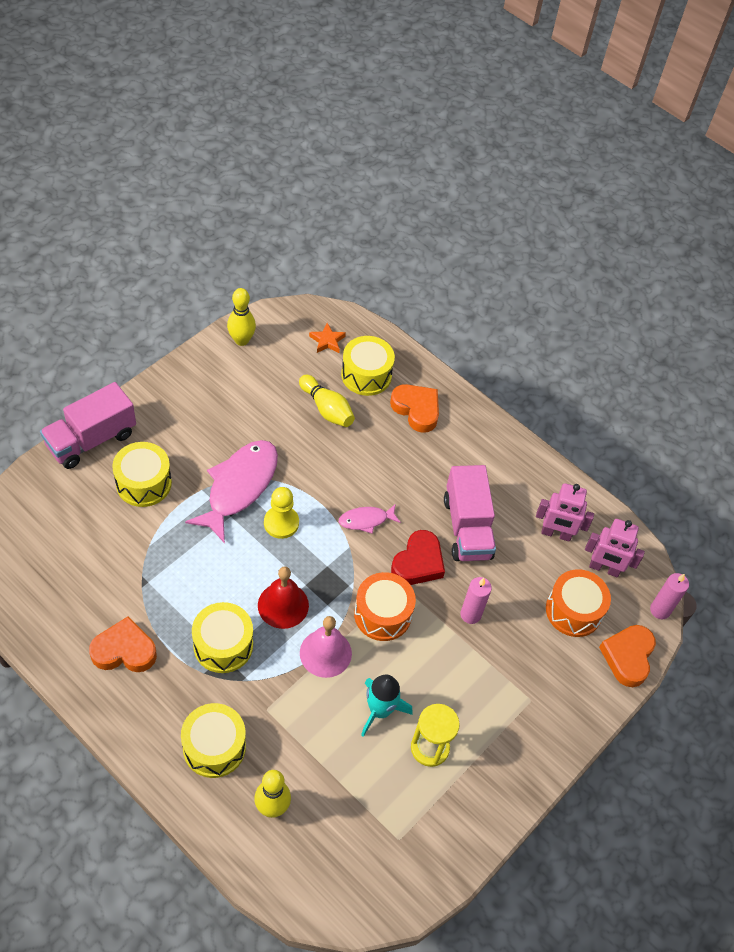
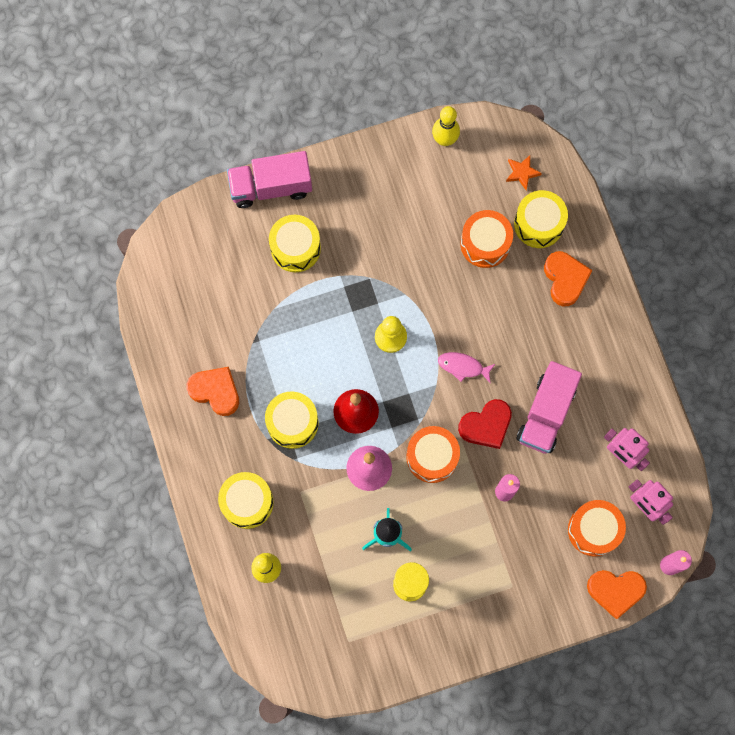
camera: 35 degrees right, 20 degrees up
pink fish [185,440,278,544] -> none
yellow bowling pin [299,375,355,427] -> orange drum [460,210,513,268]
orange heart [599,625,656,687] -> orange heart turned 135 degrees counterclockwise [587,570,647,619]

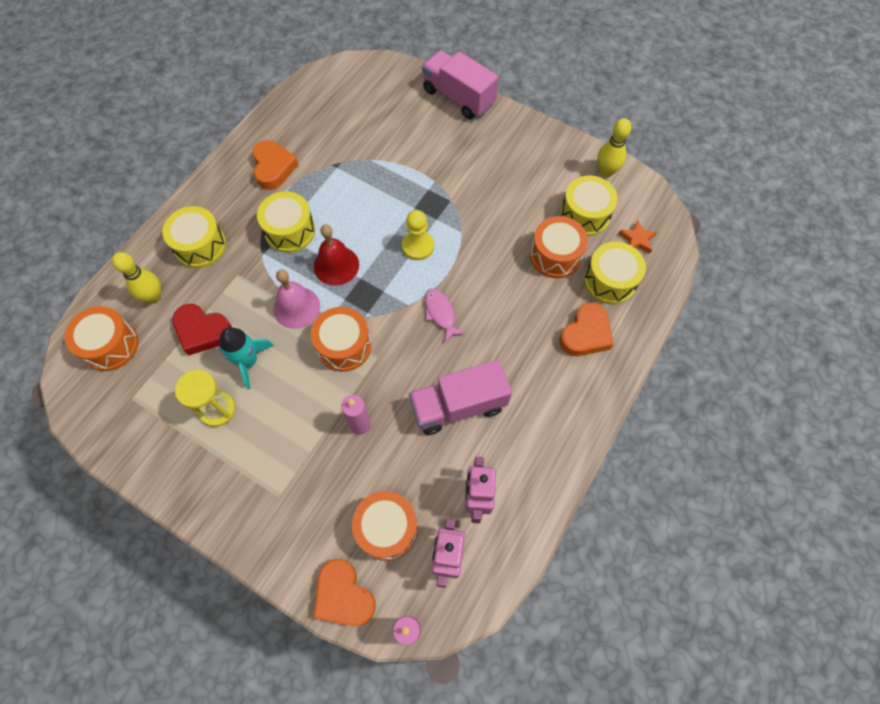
camera: 50 degrees right, 10 degrees down
yellow drum [269,215,321,272] -> yellow drum moved to [560,176,618,236]
red heart [458,399,512,449] -> red heart moved to [172,304,232,356]
none -> orange drum [65,306,139,371]

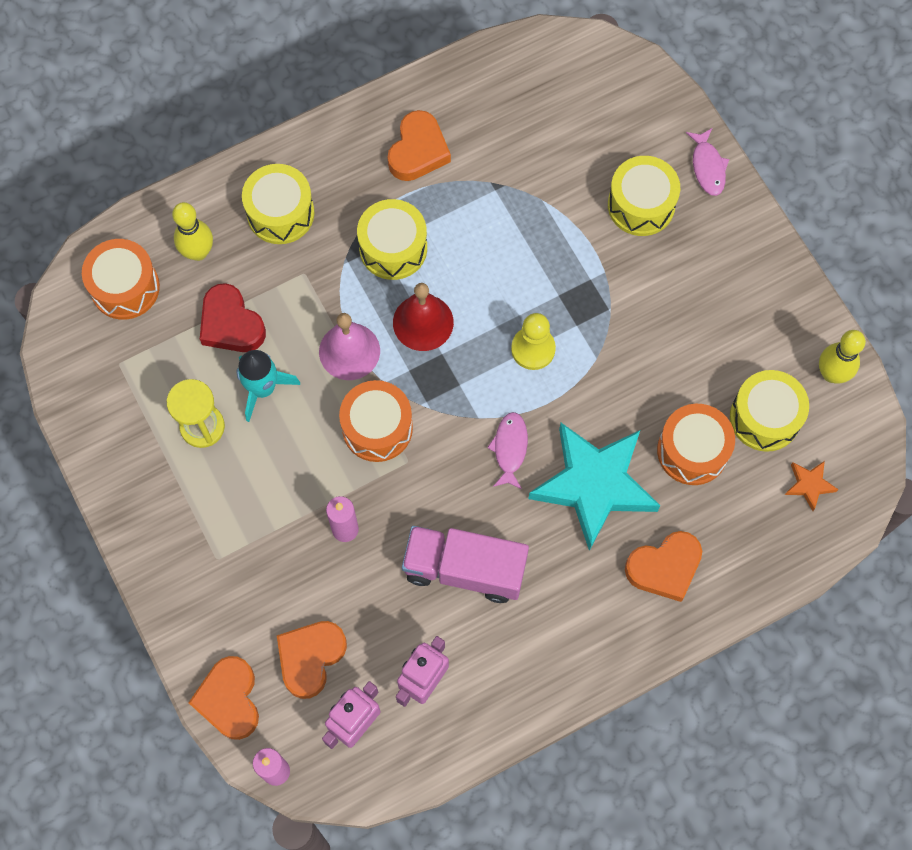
camera: 30 degrees right, 5 degrees up
orange drum [352,491,418,561] -> orange heart [277,621,347,699]
pink truck [422,50,499,119] -> pink fish [686,128,729,196]
yellow drum [584,242,646,305] -> yellow drum moved to [608,156,680,236]
none -> turquoise star [528,423,660,551]

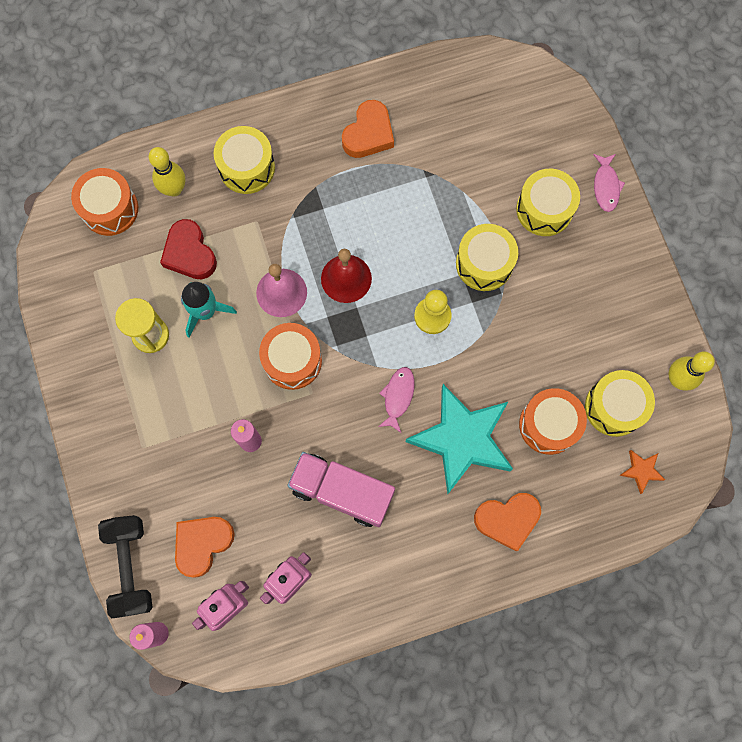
camera: 10 degrees right, 5 degrees up
orange heart [188,656,259,740] -> black dumbbell [98,515,152,619]
yellow drum [357,199,427,280] -> yellow drum moved to [456,224,518,291]

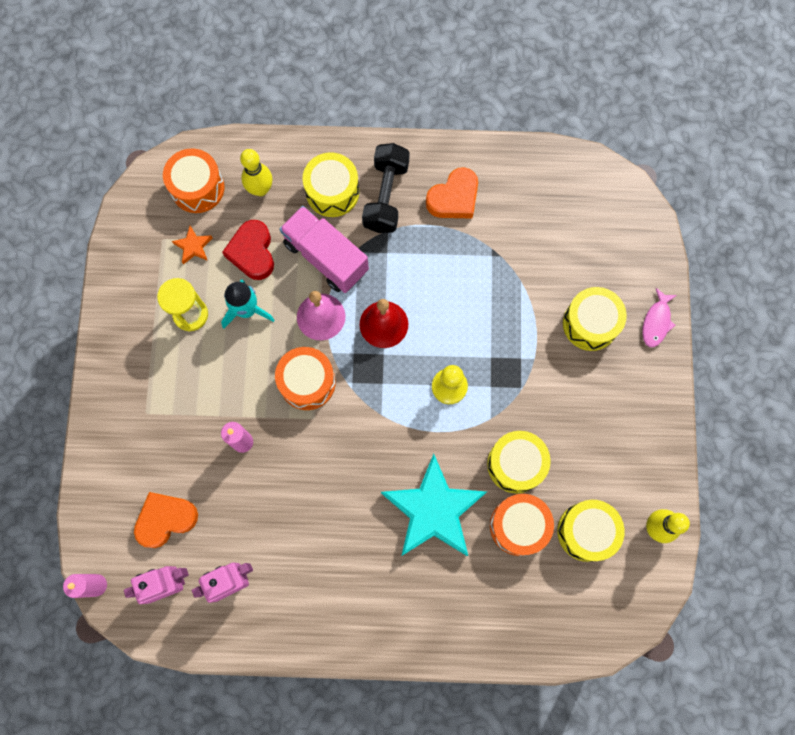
camera: 20 degrees right, 0 degrees up
black dumbbell [98,515,152,619] -> black dumbbell moved to [362,143,410,233]
pink truck [288,452,395,527] -> pink truck moved to [279,206,369,293]
pink fish [378,367,415,433] -> none
yellow drum [456,224,518,291] -> yellow drum moved to [487,431,551,494]
orange heart [474,493,541,551] -> none
orange star [619,450,665,494] -> orange star moved to [172,226,212,264]

